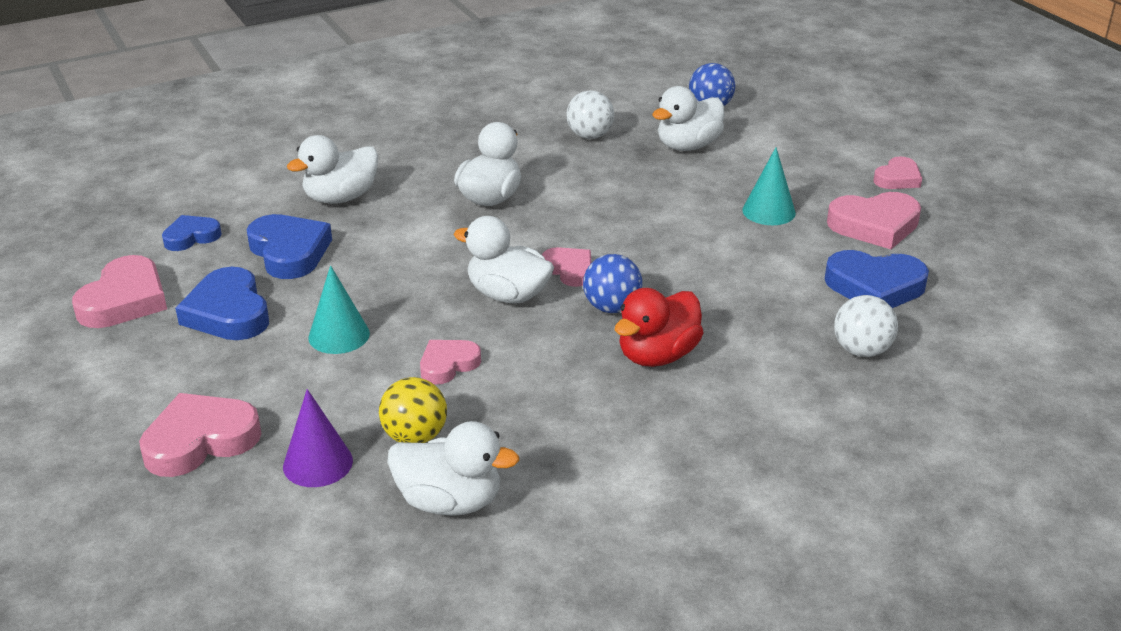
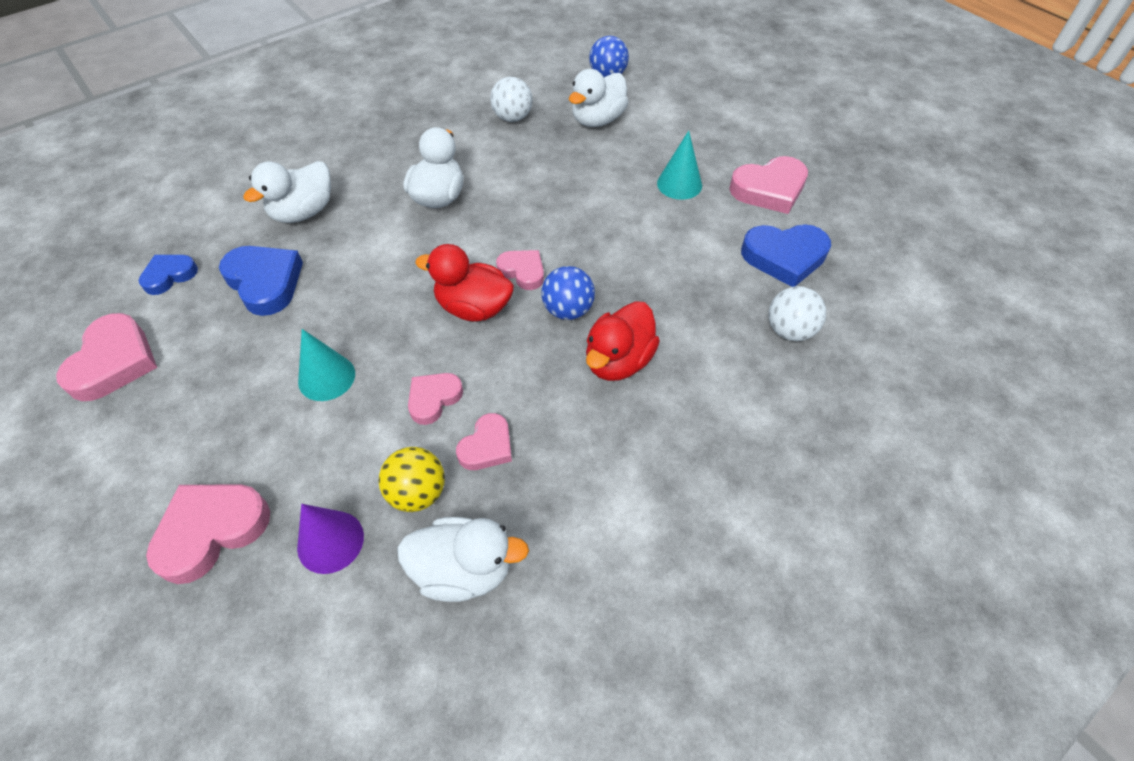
camera: 10 degrees left, 20 degrees up
blue heart [175,267,269,340] -> none
white duck [454,216,554,304] -> red duck [415,244,514,322]
pink heart [874,157,922,189] -> pink heart moved to [456,413,512,470]

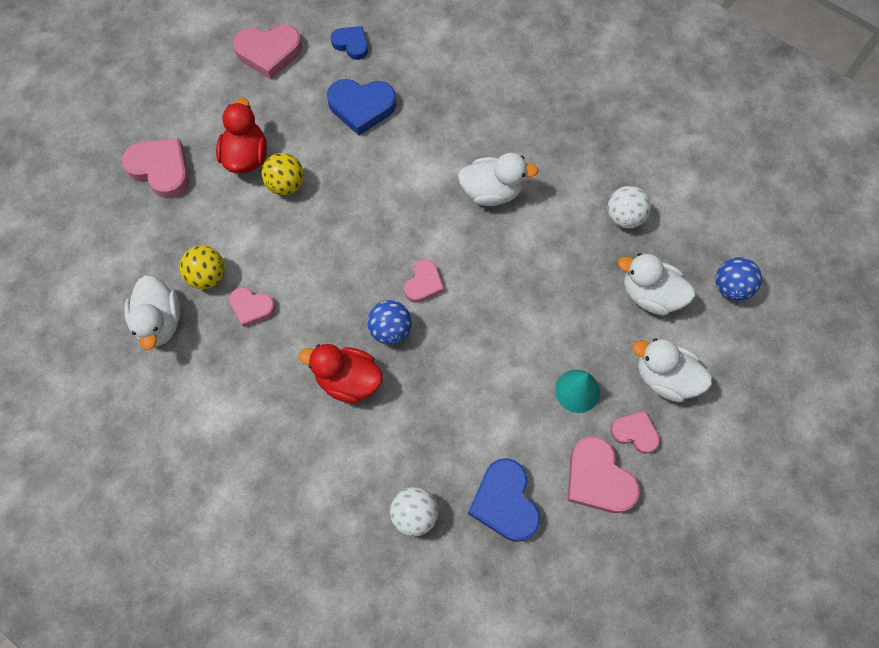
camera: 75 degrees right, 15 degrees up
blue heart [219,246,303,316] -> blue heart turned 60 degrees clockwise [327,79,396,136]
white duck [243,161,331,223] -> white duck moved to [633,339,712,402]
purple cone [297,504,364,574] -> none
turquoise cone [298,329,355,401] -> yellow ball [261,153,304,195]
pink heart [408,373,463,425] -> pink heart moved to [610,411,660,454]
red duck [415,244,514,322] -> red duck moved to [216,98,267,173]

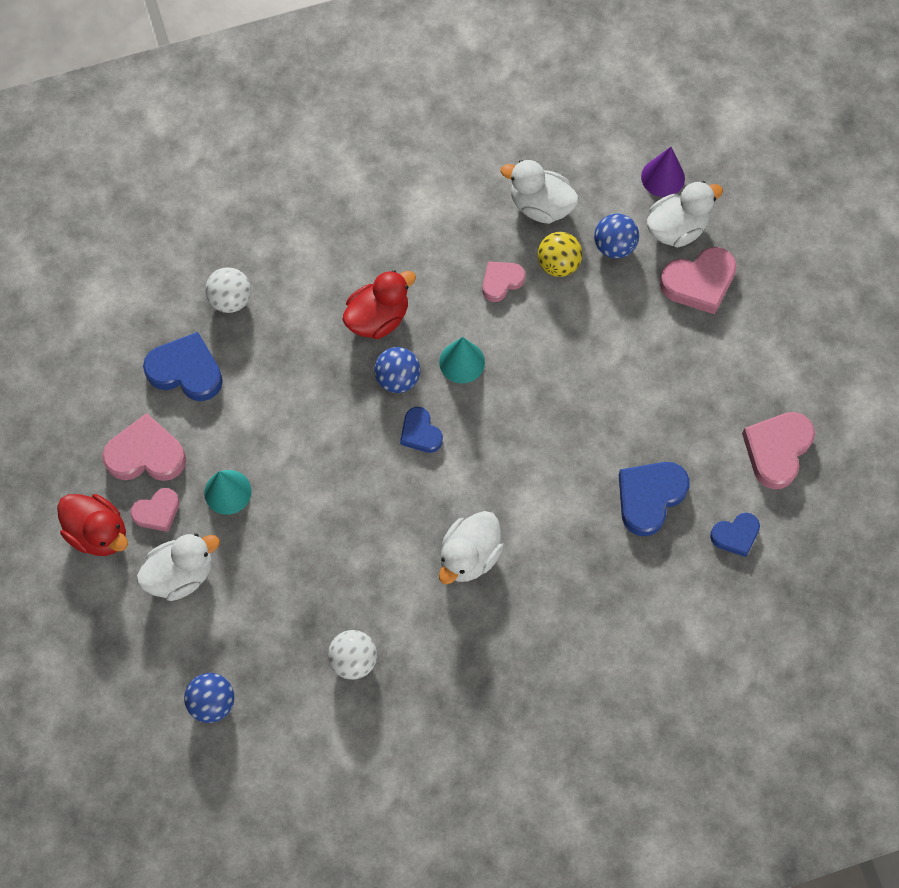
camera: 125 degrees right, 0 degrees up
red duck [216,98,267,173] -> red duck moved to [57,494,128,556]
yellow ball [261,153,304,195] -> none
pink heart [404,259,444,303] -> blue heart [400,407,443,453]
white duck [618,253,695,316] -> white duck moved to [647,181,723,248]
none -> turquoise cone [439,337,485,383]
none -> blue ball [594,213,639,259]
none -> purple cone [641,147,685,197]

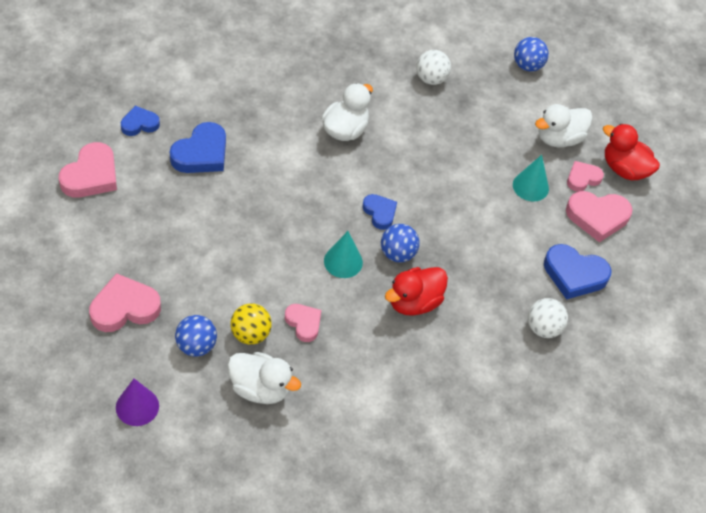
camera: 175 degrees right, 15 degrees down
pink heart [482,261,525,302] -> pink heart turned 90 degrees counterclockwise [285,304,321,342]
white duck [647,181,723,248] -> none

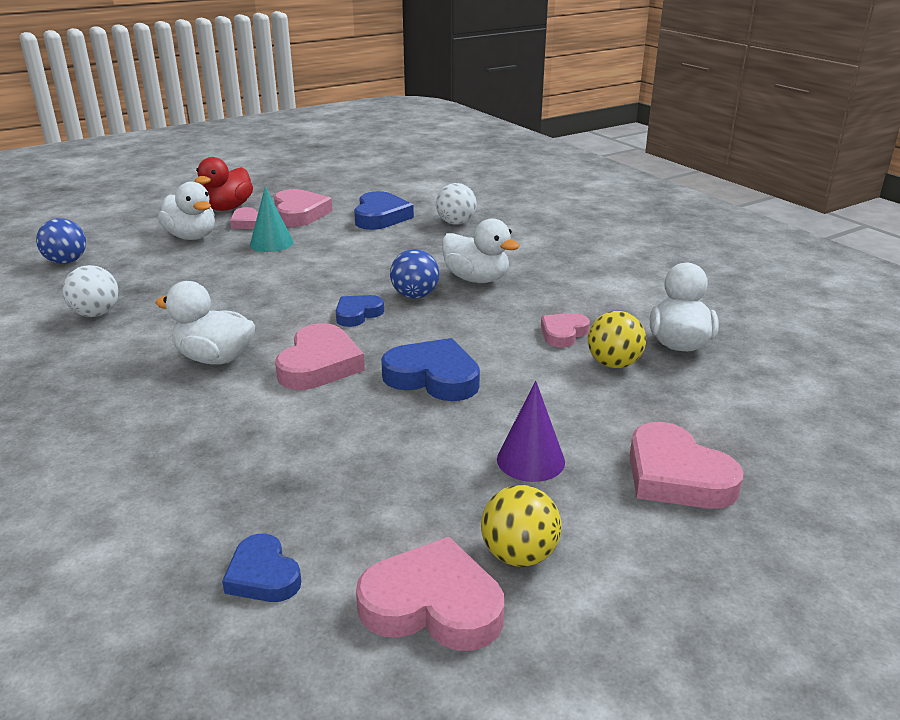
camera: 100 degrees left, 25 degrees down
purple cone [116,379,159,426] -> purple cone moved to [497,381,565,482]
blue heart [170,122,226,173] -> blue heart moved to [381,338,480,401]
blue ball [175,315,217,357] -> none
turquoise cone [324,231,363,278] -> none
red duck [385,267,448,316] -> white duck [442,218,520,283]
none -> pink heart [275,323,365,390]
none -> yellow ball [481,485,562,567]

